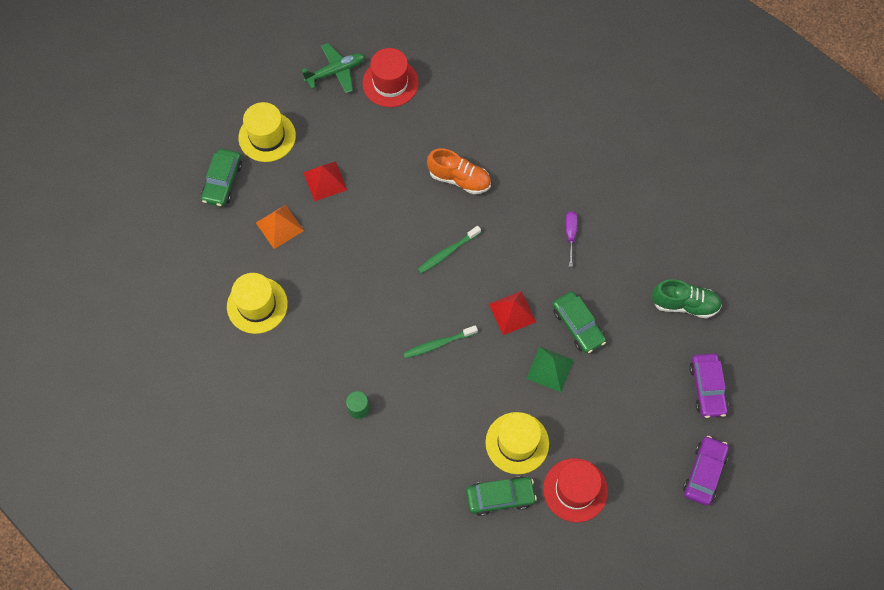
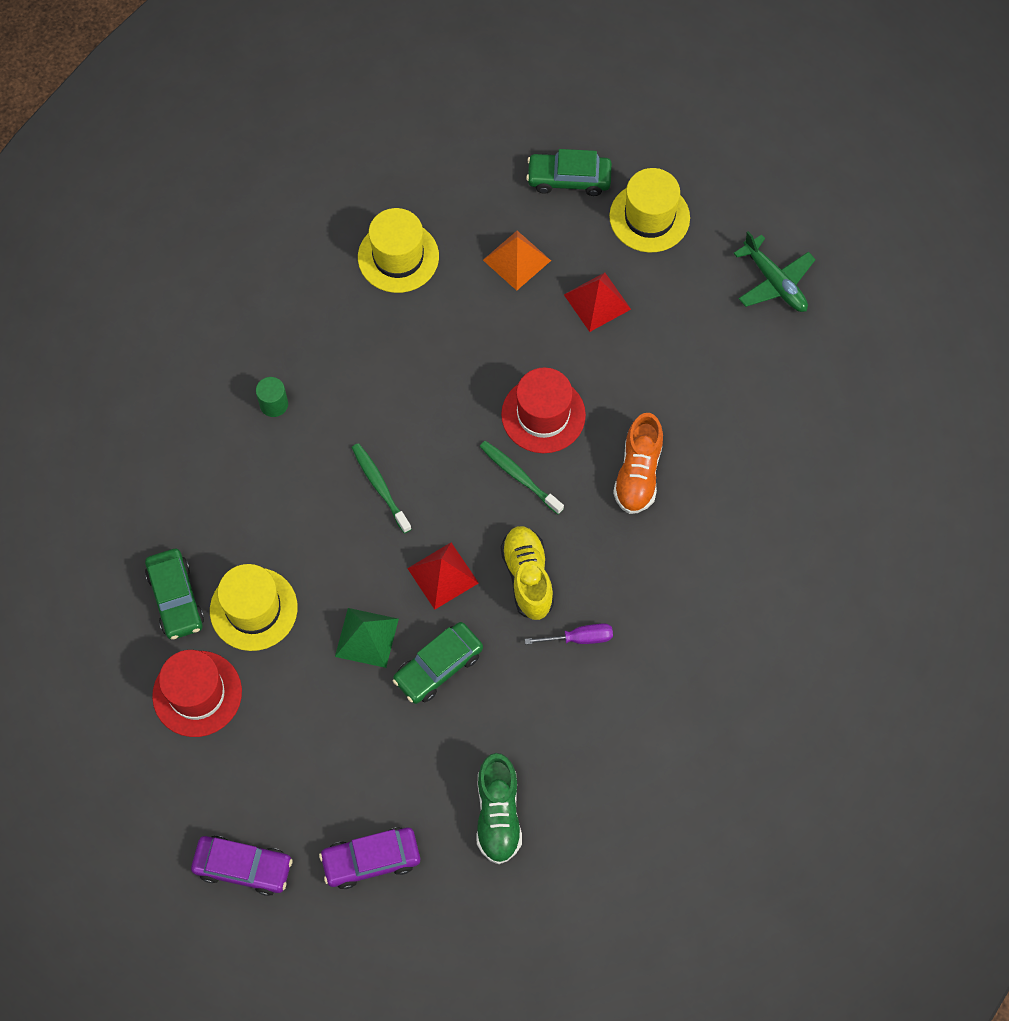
camera: 80 degrees right, 0 degrees up
red hat [362,48,419,107] -> red hat moved to [501,368,586,453]
none -> yellow shoe [500,526,554,620]

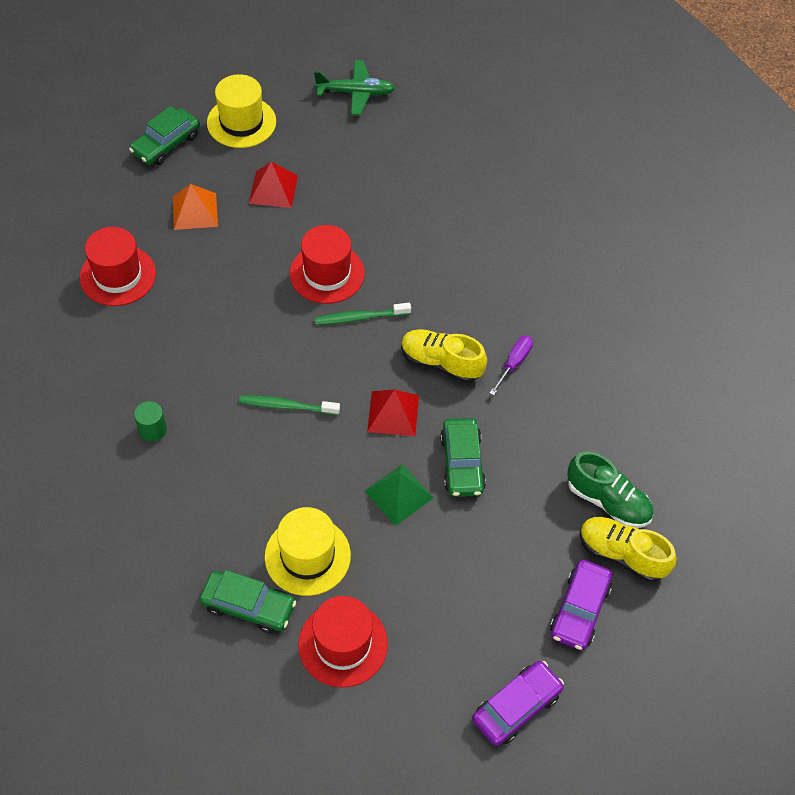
camera: 55 degrees left, 10 degrees down
yellow hat [358,208,439,293] -> red hat [80,227,156,306]
orange shoe [613,413,663,514] -> none
none -> yellow shoe [580,517,677,582]

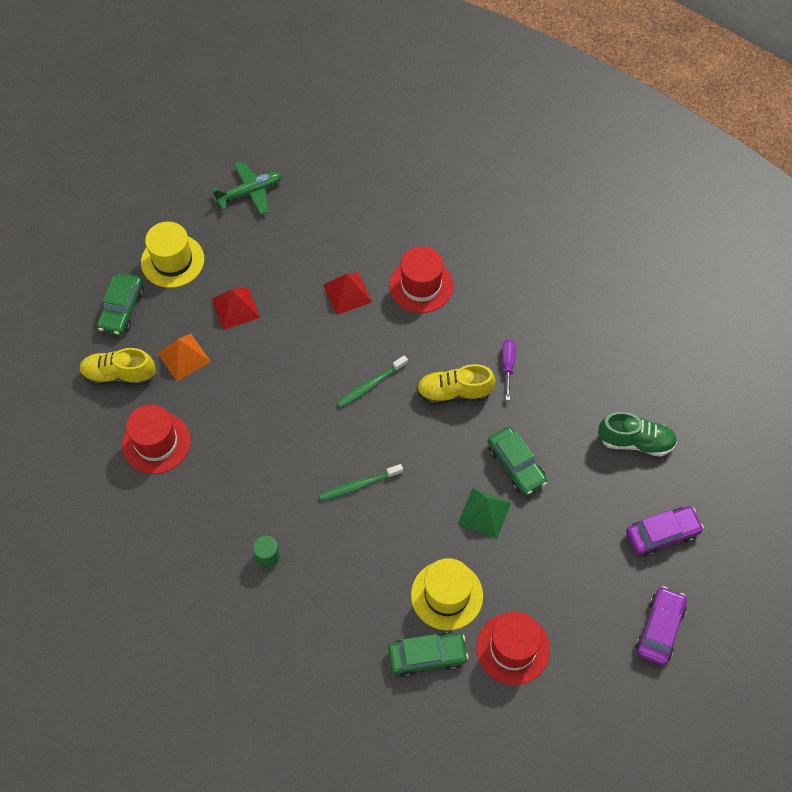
camera: 25 degrees left, 5 degrees up
red hat [290,225,364,304] -> red hat moved to [389,246,453,313]
red pyramid [367,389,419,436] -> red pyramid moved to [323,272,372,315]
purple car [550,560,612,650] -> purple car turned 105 degrees counterclockwise [626,506,704,557]
yellow shoe [580,517,677,582] -> yellow shoe moved to [79,348,156,385]

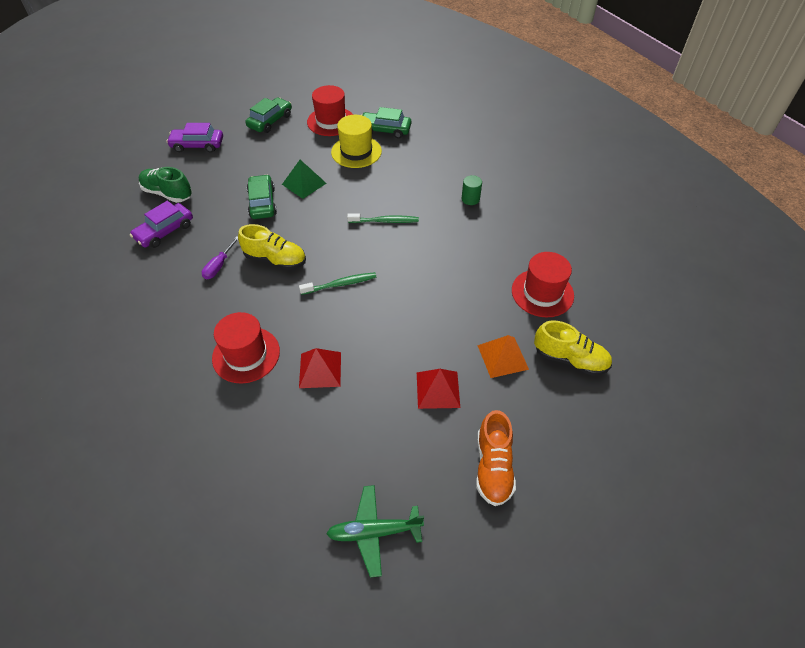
camera: 160 degrees left, 10 degrees down
green car [97,273,144,335] -> green car moved to [245,97,292,133]
yellow hat [141,221,204,288] -> orange shoe [476,410,516,506]
purple car [636,586,687,665] -> purple car moved to [130,201,193,248]

